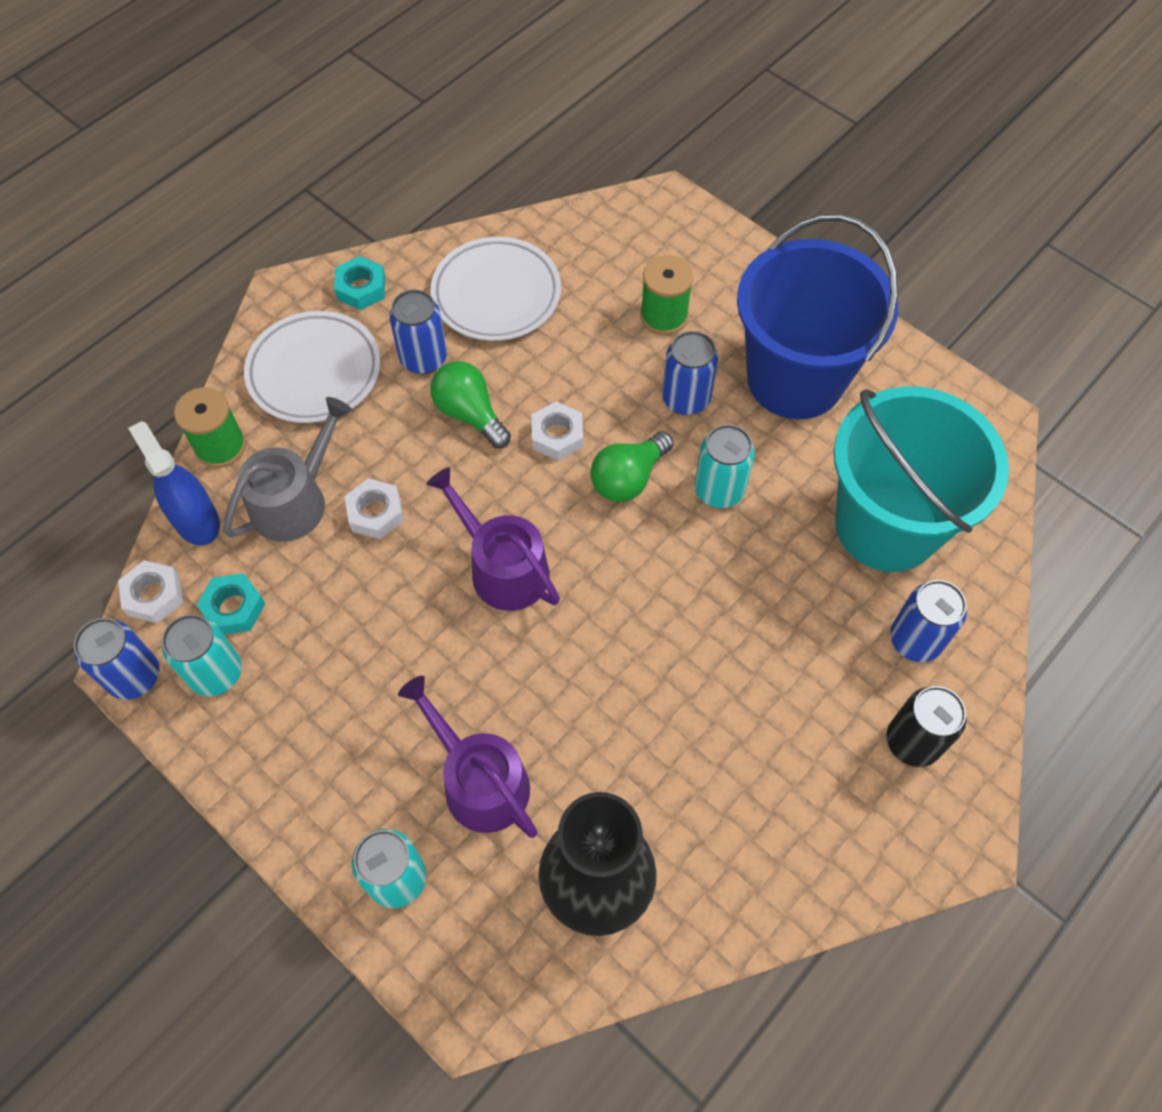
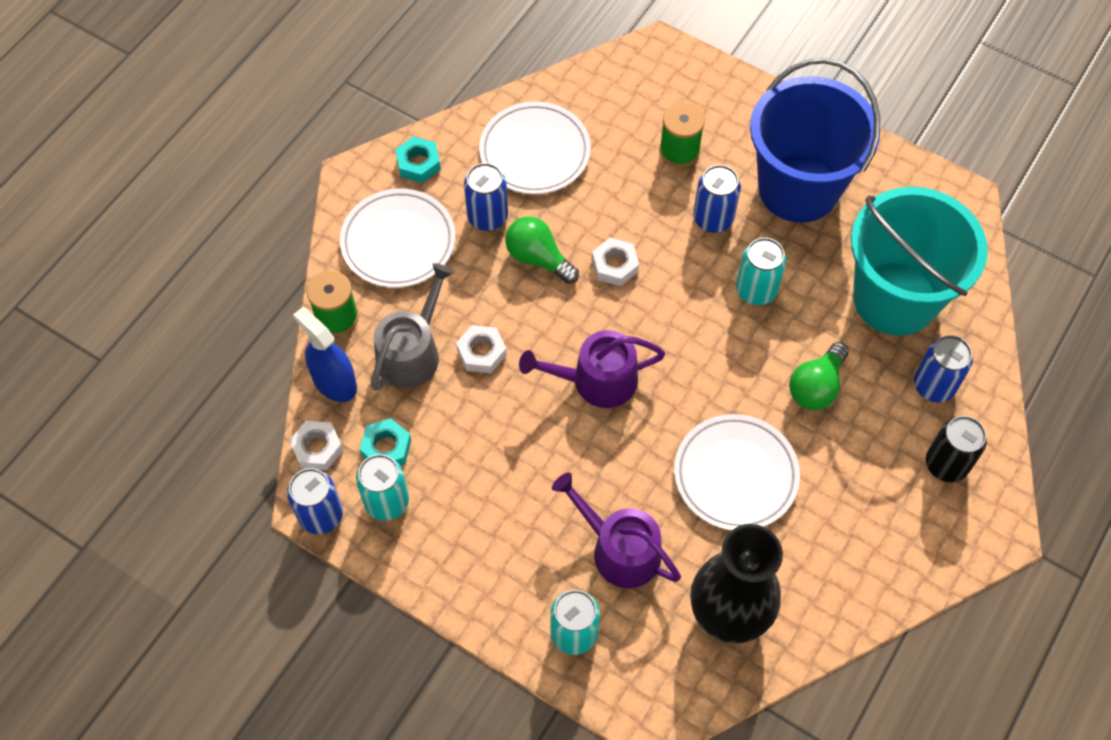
camera: 10 degrees left, 0 degrees up
purple watering can [426,467,560,611] -> purple watering can turned 45 degrees counterclockwise [519,330,665,408]
green light bulb [590,431,674,502] -> green light bulb moved to [789,342,849,410]
none -> white plate [674,414,800,531]

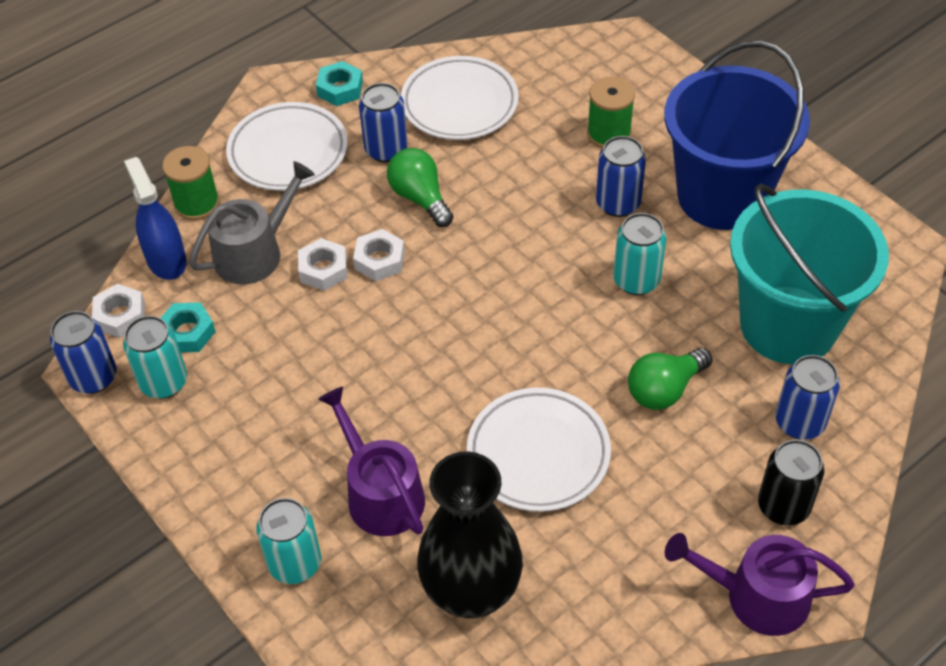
camera: 20 degrees right, 10 degrees down
purple watering can [519,330,665,408] -> purple watering can moved to [665,533,855,636]
white nut [592,238,639,286] -> white nut moved to [353,229,405,281]

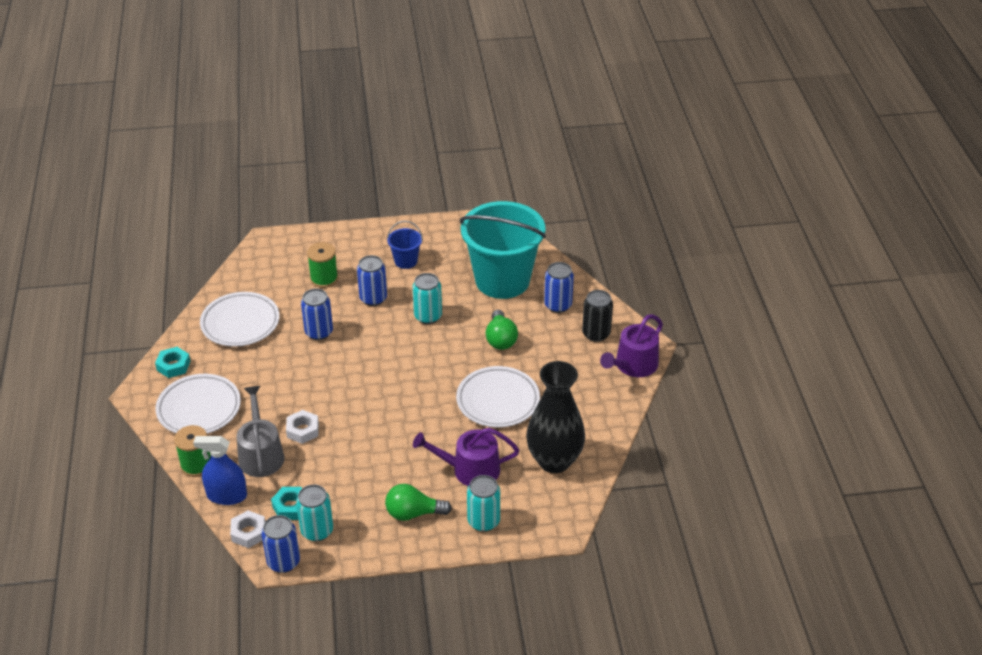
camera: 60 degrees left, 10 degrees down
white nut [353,229,405,281] -> none
blue can [359,83,408,162] -> blue can moved to [301,288,333,340]
green light bulb [387,148,453,227] -> green light bulb moved to [385,484,452,521]
blue bucket [664,41,810,230] -> blue bucket [387,221,423,269], size x0.43

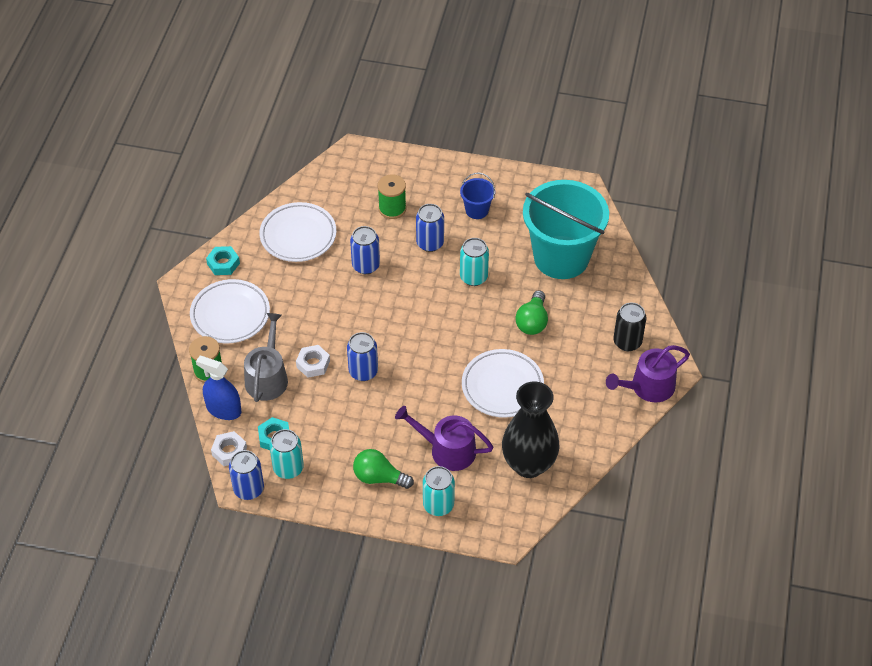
camera: 20 degrees right, 10 degrees up
blue can [544,262,574,313] -> blue can moved to [347,332,378,381]

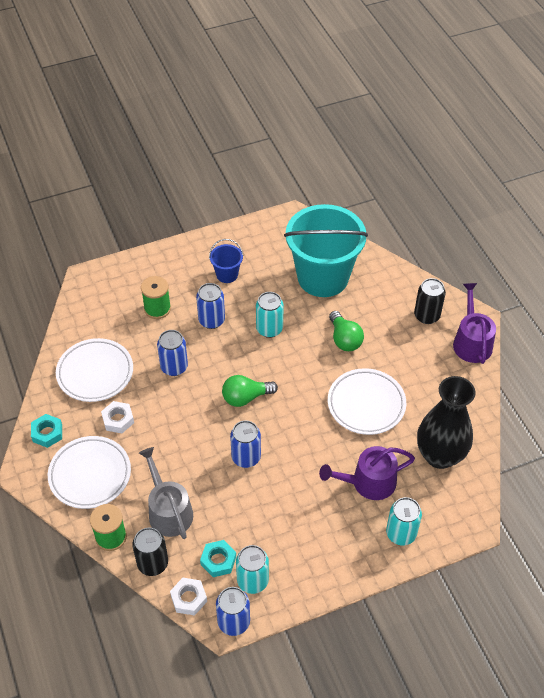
camera: 35 degrees left, 0 degrees up
blue spray bottle [196,356,241,420] -> black can [132,527,168,576]
white nut [296,345,330,378] -> white nut moved to [101,401,134,433]
green light bulb [353,449,414,489] -> green light bulb moved to [222,375,278,407]
purple watering can [606,345,690,402] -> purple watering can turned 150 degrees clockwise [453,283,496,364]

